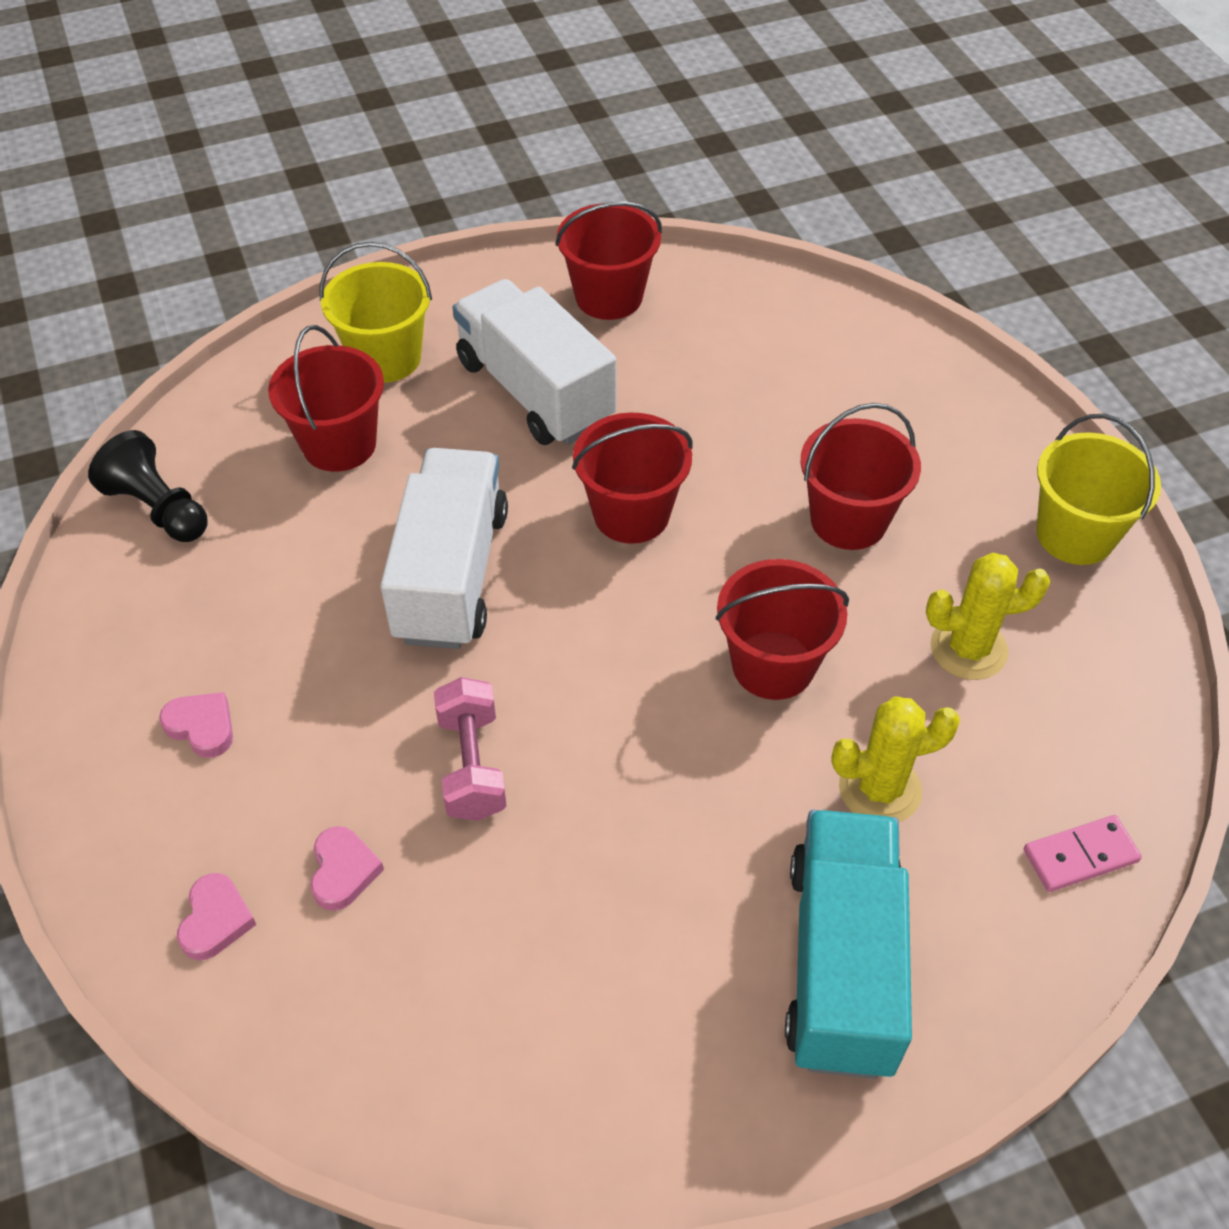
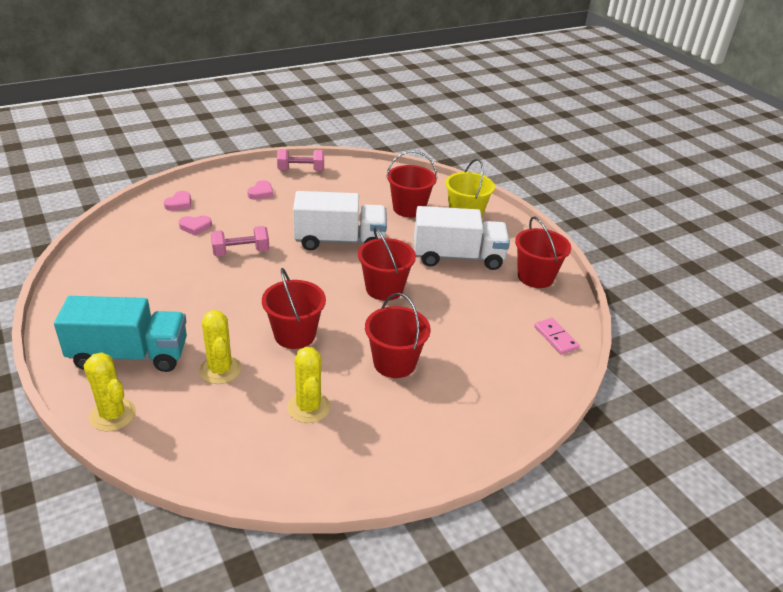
camera: 80 degrees right, 15 degrees down
black pawn [88,430,208,542] -> none
pink heart [177,873,257,960] -> pink heart turned 60 degrees counterclockwise [164,191,191,211]
white truck [452,279,616,445] -> white truck turned 45 degrees clockwise [414,206,510,270]
pink domino [1024,815,1142,892] -> pink domino moved to [534,318,580,354]
yellow bucket [1036,414,1161,565] -> none
none -> yellow cactus [83,352,136,431]
none -> pink dumbbell [277,149,324,171]

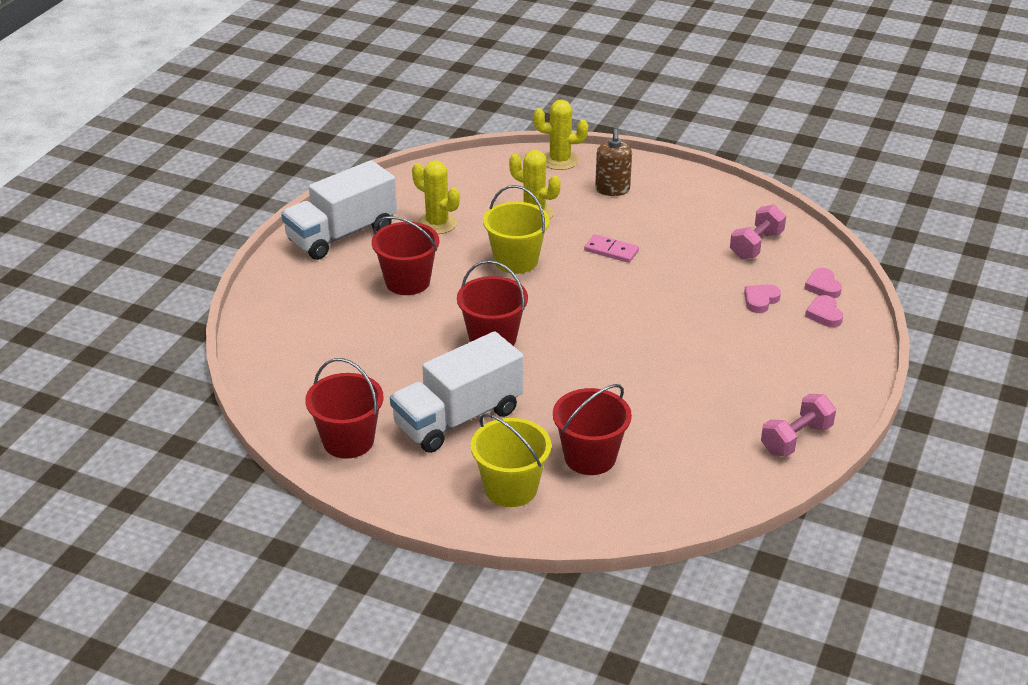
camera: 145 degrees right, 0 degrees up
turquoise truck [54,296,187,372] -> brown soap dispenser [595,128,632,196]
pink dumbbell [211,226,269,256] -> pink dumbbell moved to [730,205,786,259]
pink heart [247,180,273,200] -> pink heart moved to [804,268,842,298]
red bucket [262,268,326,349] -> yellow bucket [483,185,549,274]
white truck [293,191,387,251] -> white truck moved to [281,160,397,260]
pink domino [534,318,580,354] -> pink domino moved to [584,234,639,263]

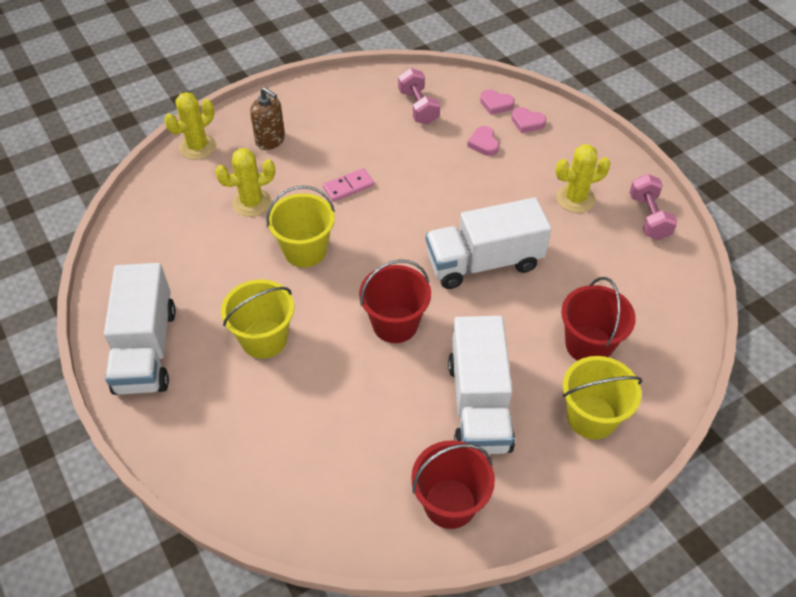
camera: 55 degrees left, 15 degrees up
red bucket [372,216,439,295] -> yellow bucket [221,279,294,359]
yellow cactus [412,160,460,234] -> yellow cactus moved to [555,144,611,213]
none -> white truck [426,198,551,289]

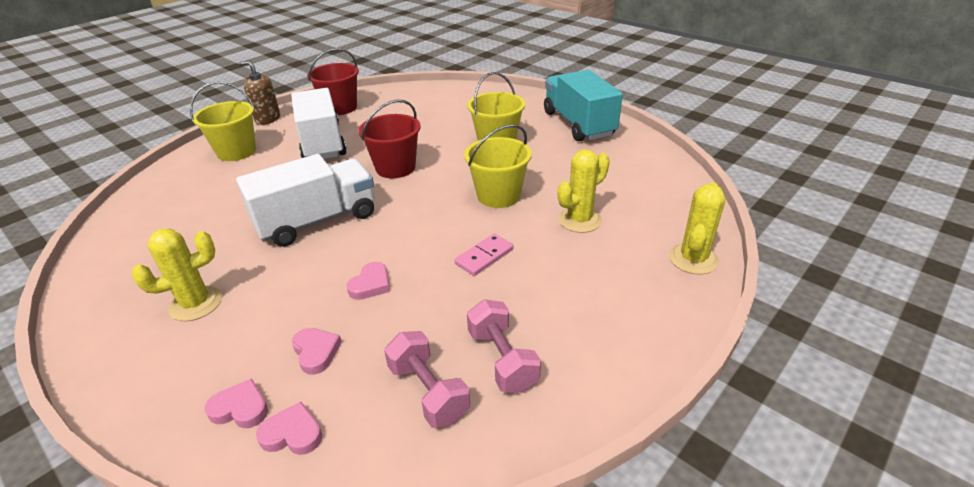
camera: 165 degrees right, 15 degrees down
white truck [104,263,176,395] -> turquoise truck [544,70,623,141]
brown soap dispenser [250,87,285,150] -> brown soap dispenser moved to [238,61,280,125]
red bucket [561,277,636,361] -> none
pink dumbbell [629,174,677,240] -> pink dumbbell moved to [467,299,541,393]
none -> pink heart [347,262,390,300]

